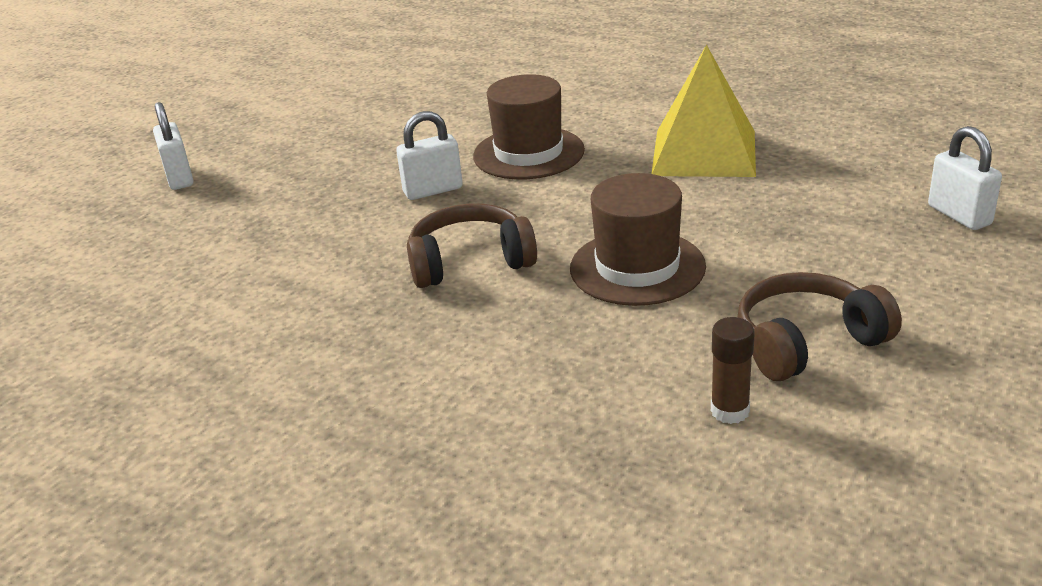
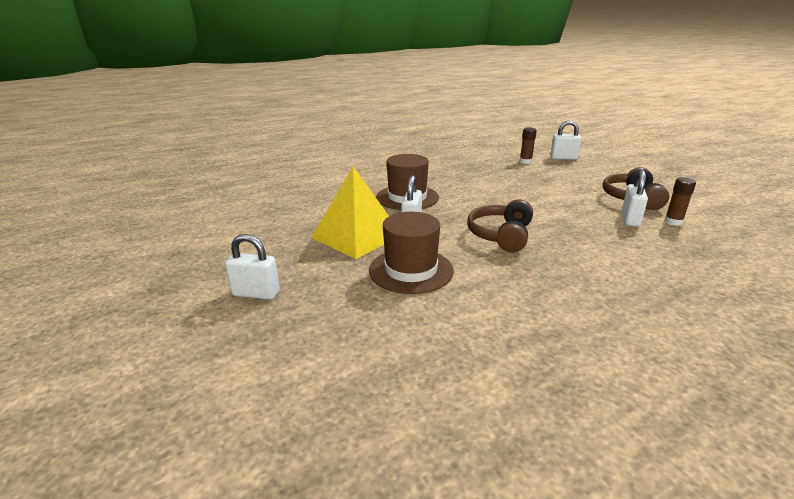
camera: 60 degrees left, 5 degrees down
brown hat [570,173,706,306] -> brown hat moved to [369,212,454,294]
yellow pyramid [651,45,756,177] -> yellow pyramid moved to [311,166,389,259]
none -> brown glue stick [520,127,537,164]
none -> white padlock [622,170,648,227]

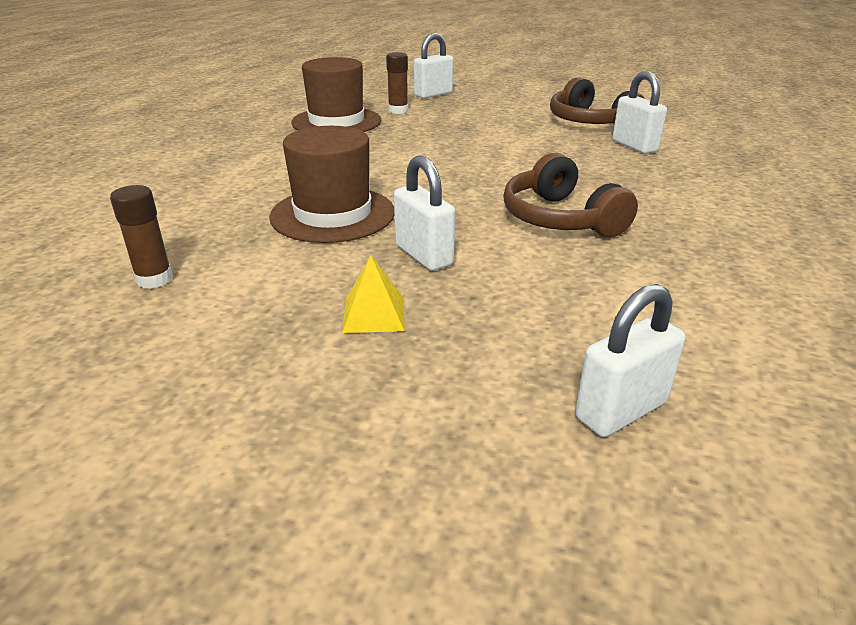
camera: 45 degrees left, 5 degrees up
white padlock [225,234,280,300] -> white padlock moved to [575,284,685,437]
yellow pyramid [311,166,389,259] -> yellow pyramid [342,255,405,333], size x0.42
brown hat [369,212,454,294] -> brown hat moved to [291,57,381,132]
brown glue stick [665,177,696,226] -> brown glue stick moved to [110,185,173,289]

